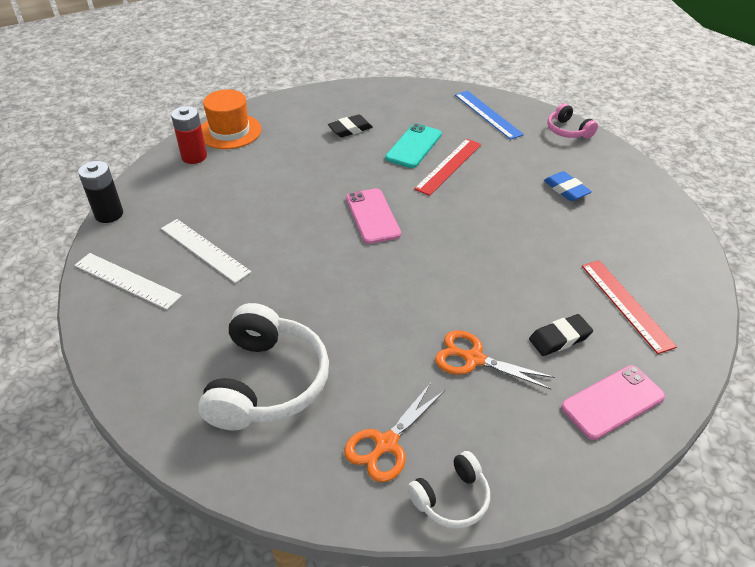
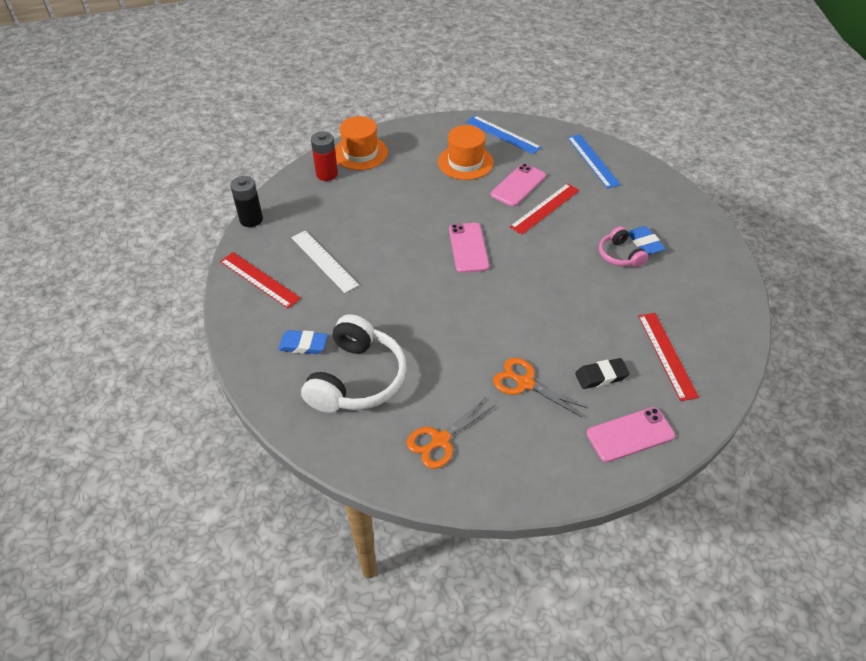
camera: 10 degrees right, 5 degrees up
white ruler [74,253,182,310] -> red ruler [220,252,301,308]
black eraser [328,114,373,137] -> orange hat [438,125,493,180]
turquoise phone [385,123,442,168] -> pink phone [491,164,546,207]
white headphones [407,451,490,529] -> none
pink headphones [547,103,598,139] -> pink headphones moved to [599,226,648,267]
none -> blue eraser [278,330,328,354]
none -> blue ruler [466,115,542,154]

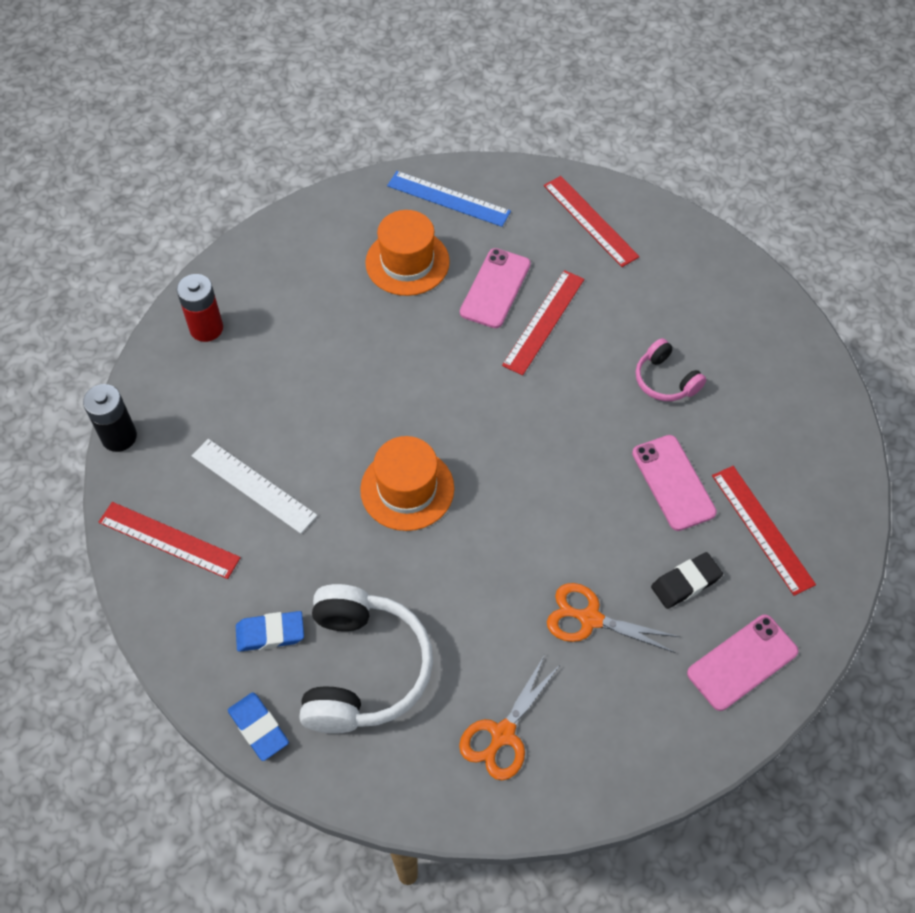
camera: 15 degrees left, 10 degrees up
orange hat [335,116,388,170] -> orange hat moved to [360,436,454,531]
pink phone [449,223,489,273] -> pink phone moved to [632,435,717,531]
blue ruler [567,135,621,189] -> red ruler [544,176,640,267]
blue eraser [628,226,666,255] -> blue eraser moved to [228,692,289,761]

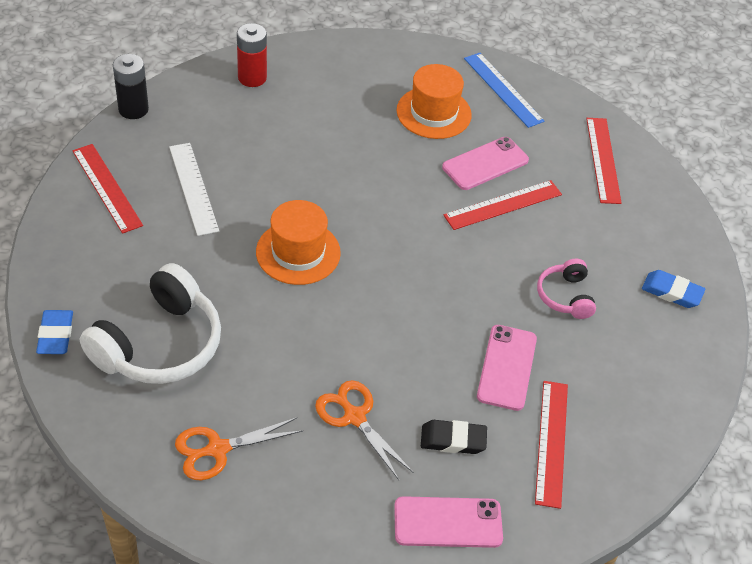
camera: 30 degrees right, 10 degrees down
blue eraser [236,611,304,652] -> blue eraser moved to [642,270,706,308]

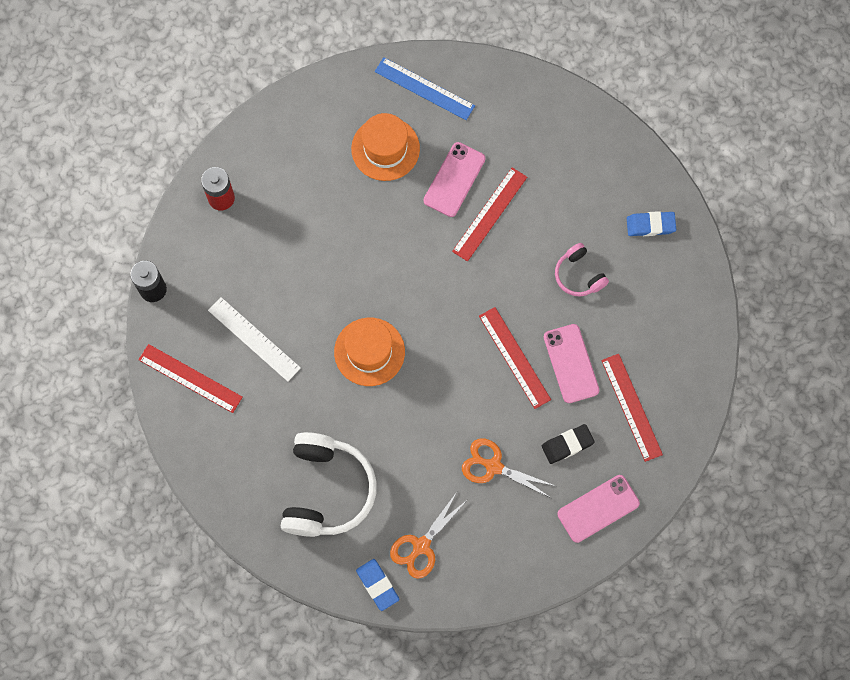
camera: 25 degrees left, 25 degrees up
blue eraser [36,310,73,354] -> blue eraser moved to [356,559,399,611]
red ruler [586,118,622,204] -> red ruler moved to [479,307,551,409]

